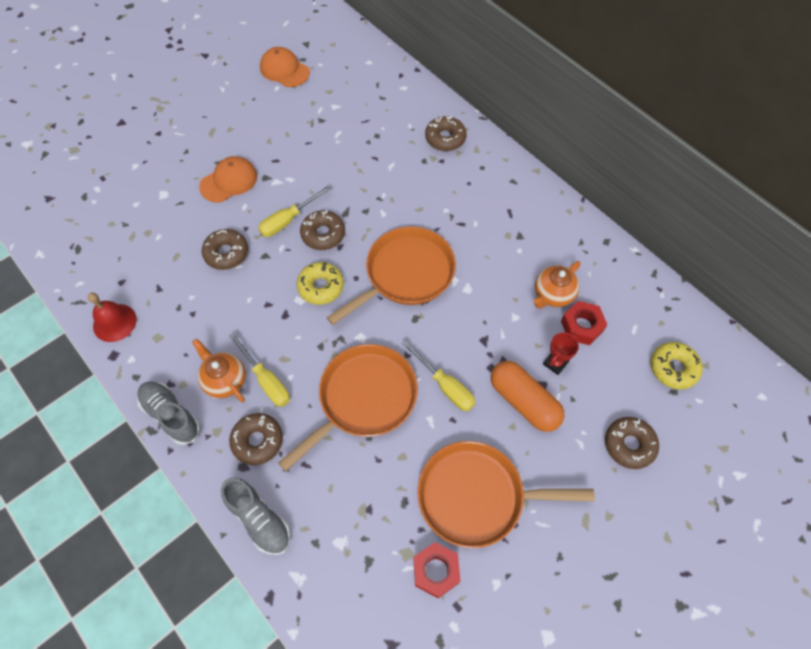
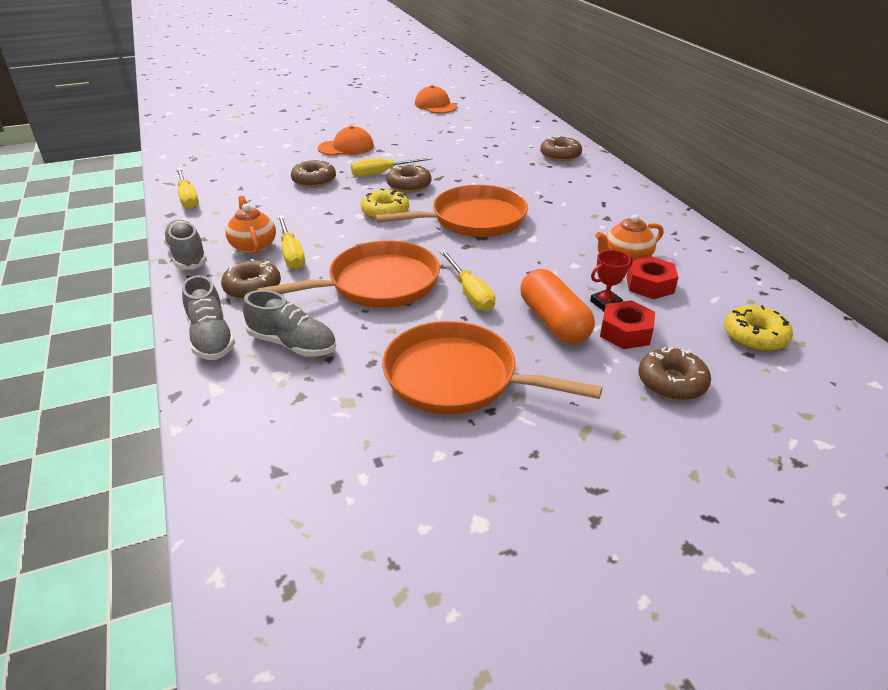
camera: 20 degrees right, 25 degrees down
red bell [88,293,137,342] -> yellow screwdriver [176,168,199,209]
red nut [413,542,460,598] -> red nut moved to [600,300,655,349]
none -> grey shoe [243,290,336,356]

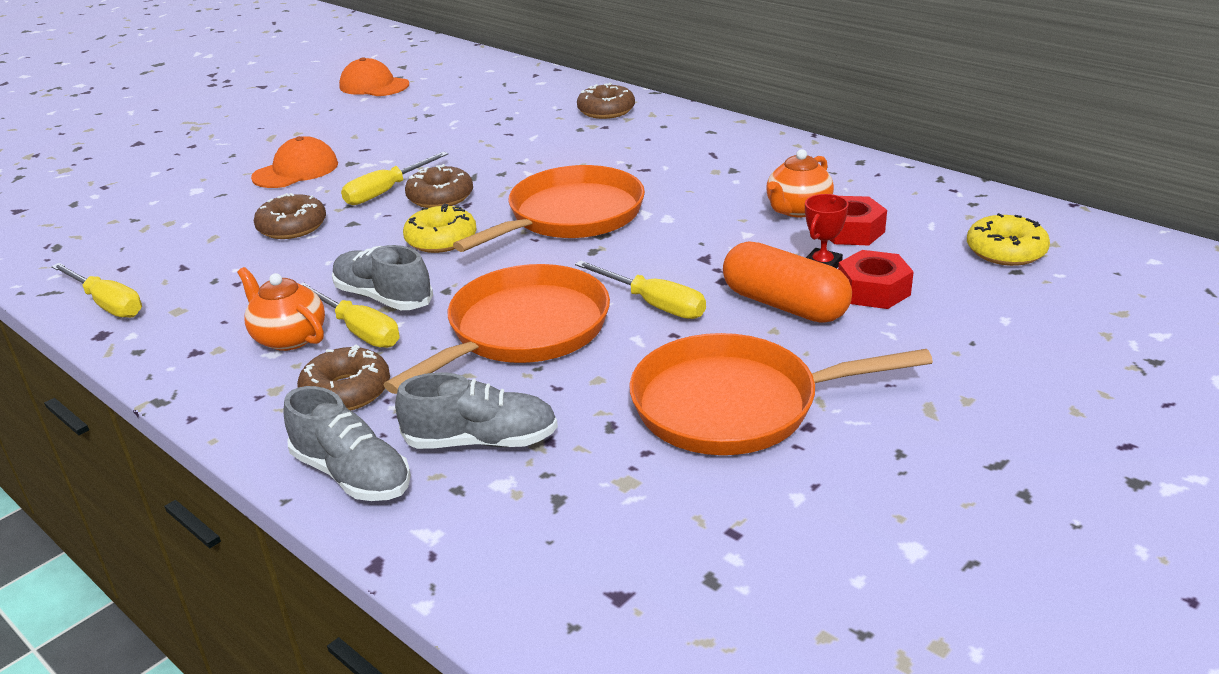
camera: 25 degrees left, 5 degrees down
grey shoe [163,220,207,270] -> grey shoe moved to [332,245,433,310]
brown donut [639,347,711,401] -> none

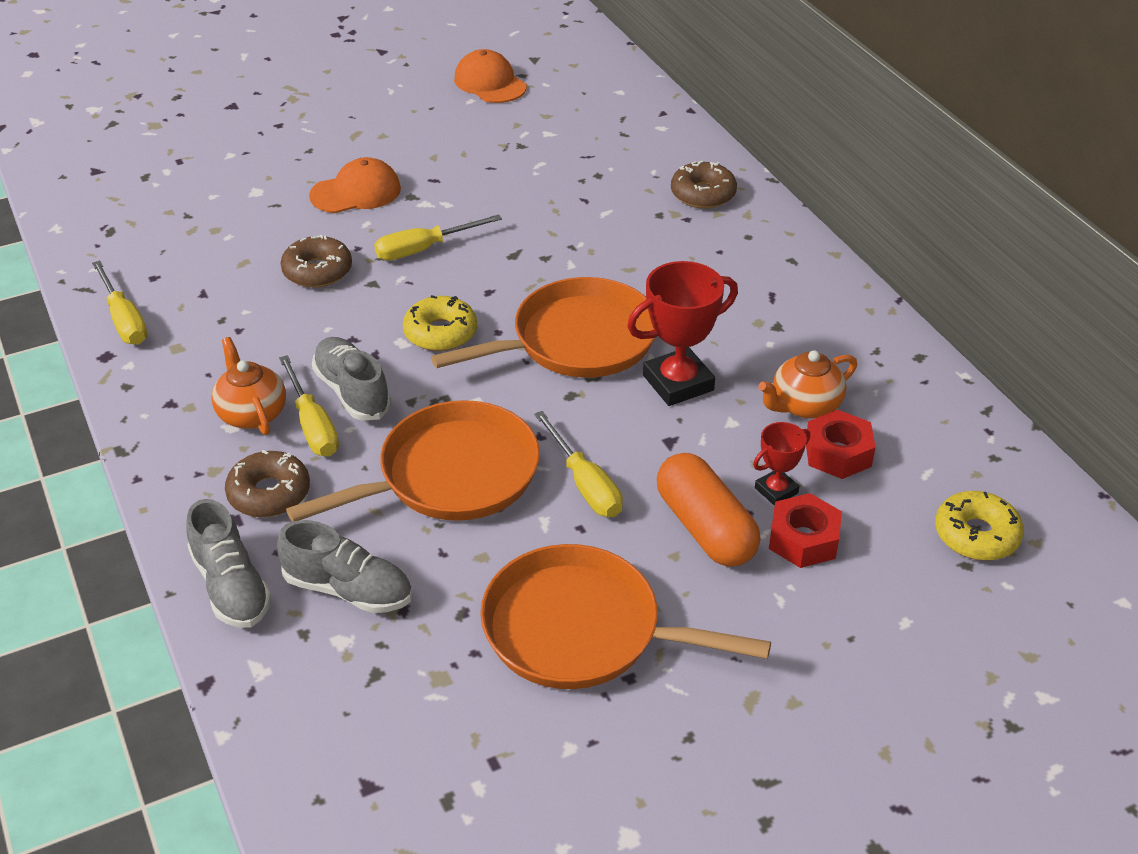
camera: 20 degrees right, 10 degrees up
brown donut [405,164,473,208] -> none
none -> red trophy [627,261,738,406]

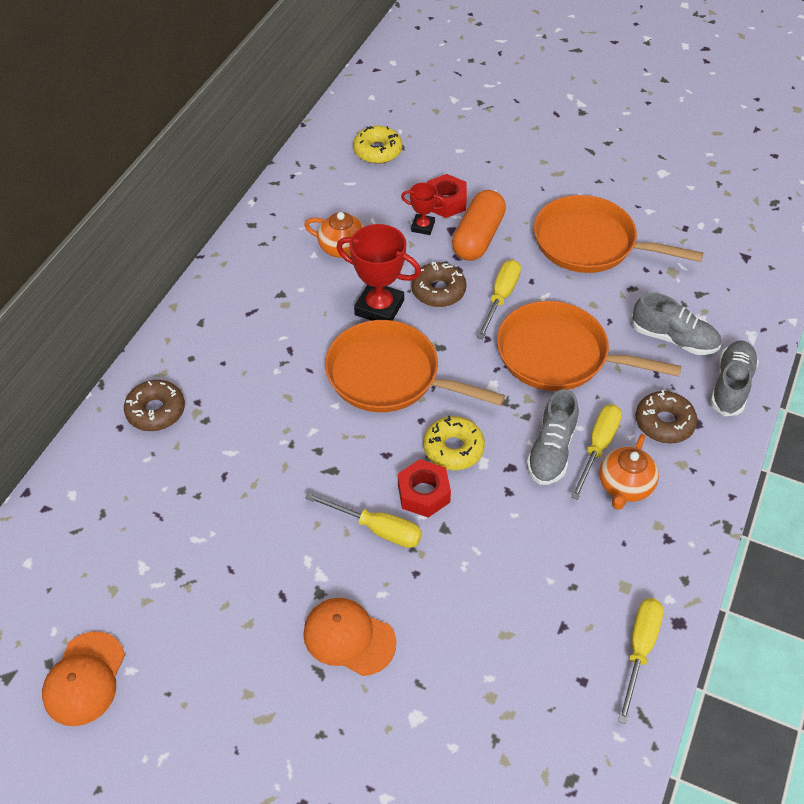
camera: 130 degrees left, 10 degrees up
grey shoe [277,520,412,613] -> grey shoe turned 135 degrees clockwise [631,293,721,355]
brown donut [281,235,352,288] -> brown donut moved to [411,262,466,307]
orange pan [480,544,771,689] -> orange pan turned 135 degrees clockwise [534,195,703,273]
red nut [806,410,876,479] -> red nut moved to [398,459,451,518]

